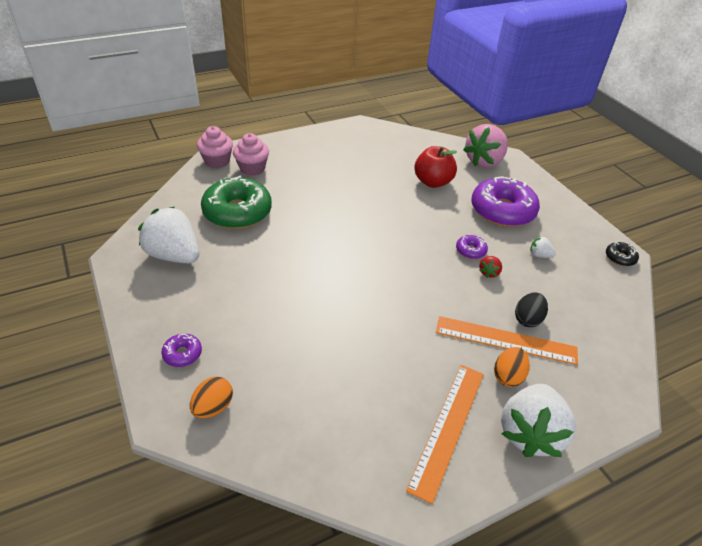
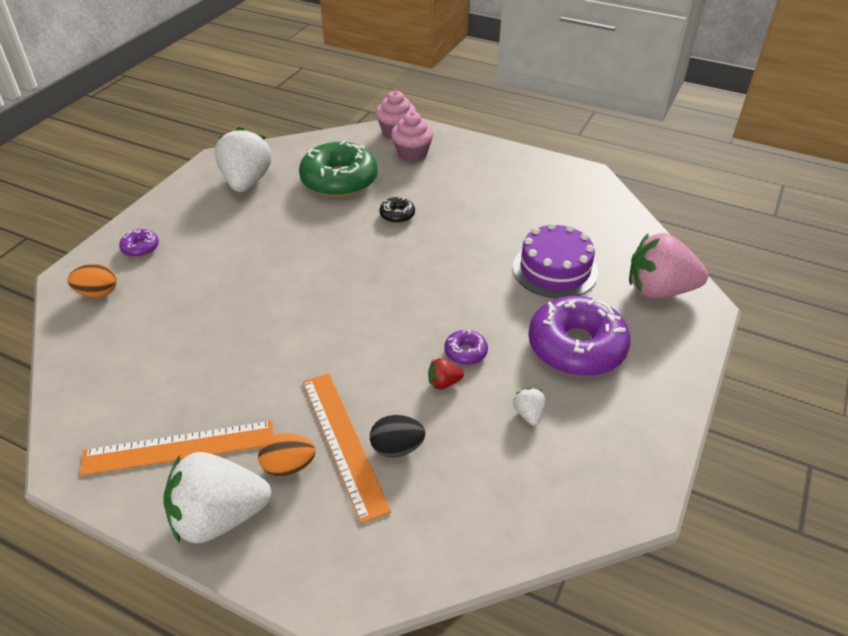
camera: 55 degrees right, 0 degrees up
red apple [415,146,457,188] -> purple cake [513,223,598,299]
black donut [606,242,639,266] -> black donut moved to [379,197,415,223]

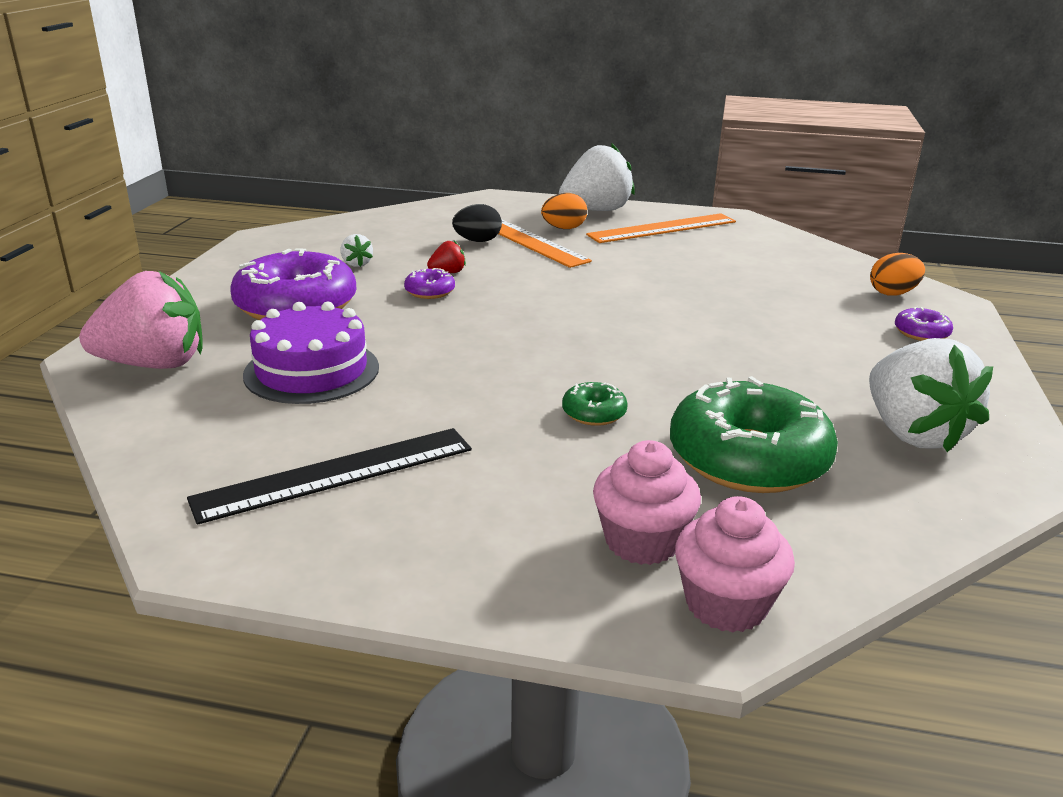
camera: 165 degrees right, 15 degrees down
black donut [379,197,415,223] -> green donut [562,382,628,426]
none -> black ruler [187,428,472,525]

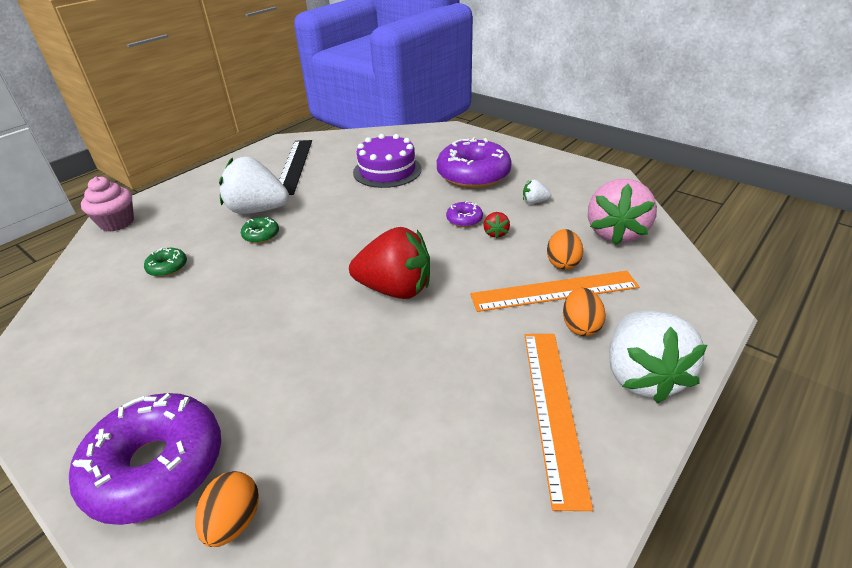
camera: 120 degrees right, 10 degrees up
pink strawberry [79,271,203,369] -> pink strawberry moved to [588,179,657,245]
black egg [452,204,502,242] -> orange egg [547,229,583,270]
pink cupcake [593,440,701,565] -> none
green donut [670,376,838,493] -> green donut [144,248,187,277], size x0.44
white strawberry [869,338,993,452] -> white strawberry moved to [219,157,289,214]
purple donut [895,307,953,341] -> purple donut [69,393,221,525], size x2.30
none -> red strawberry [349,227,430,299]

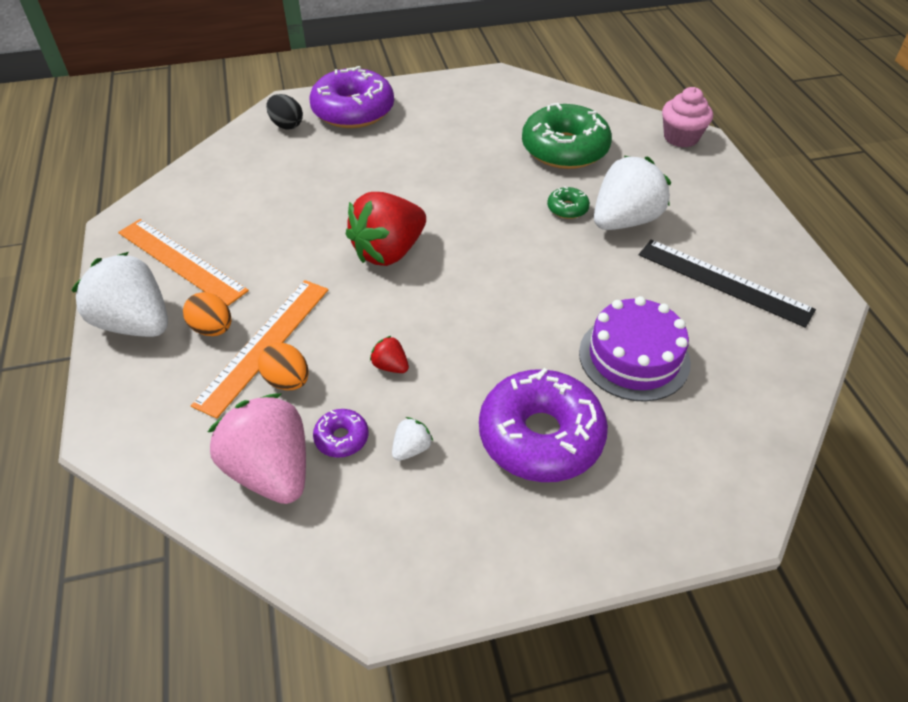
camera: 125 degrees right, 10 degrees up
green donut [144,248,187,277] -> green donut [522,103,612,169], size x2.30
orange egg [195,471,259,547] -> black egg [266,94,303,129]
purple donut [446,201,483,227] -> purple donut moved to [313,409,369,458]

